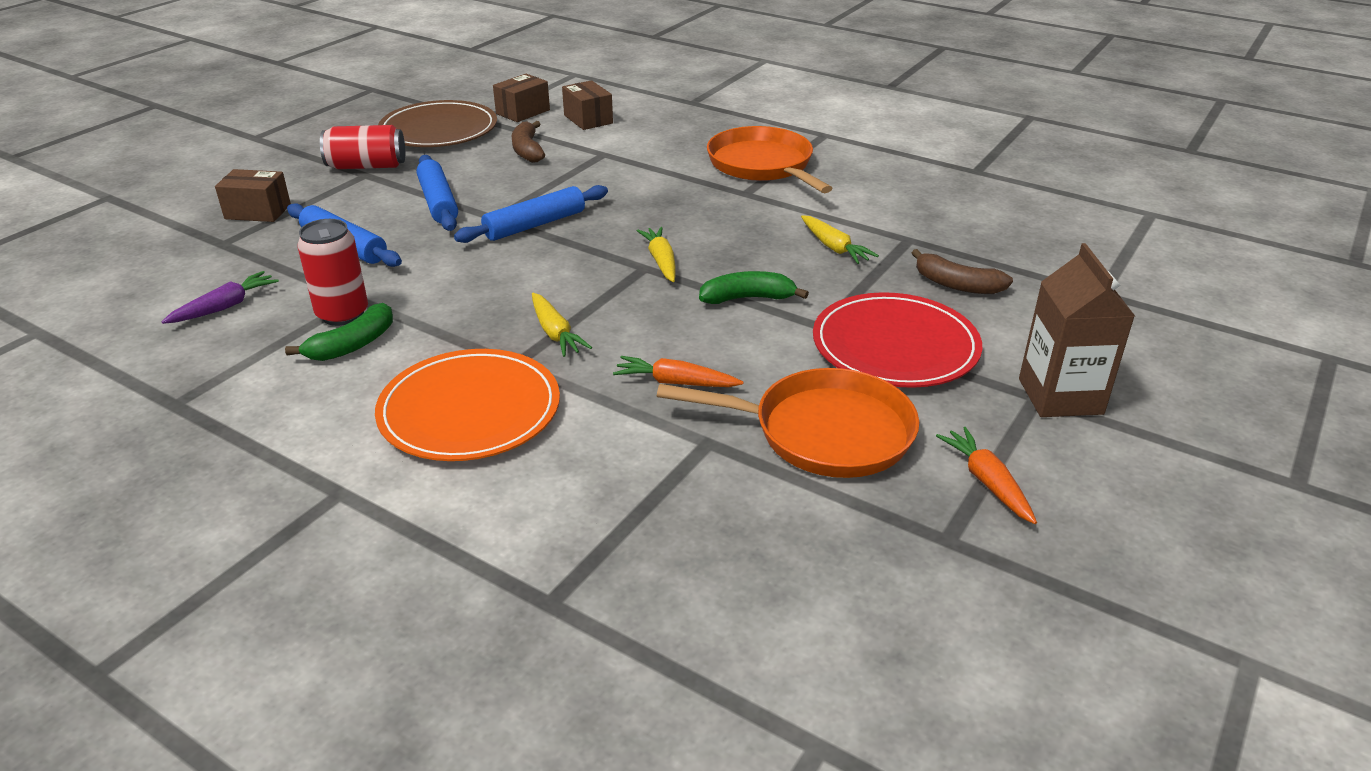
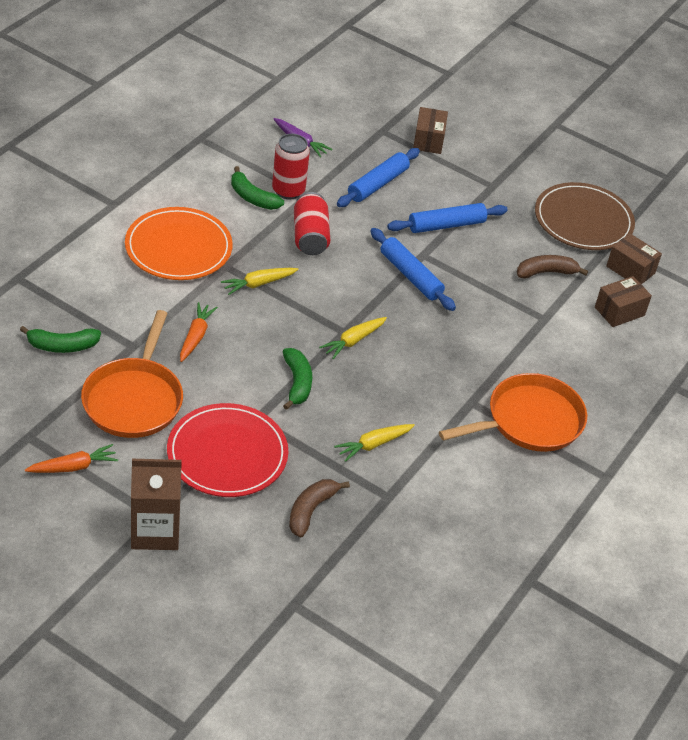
camera: 85 degrees right, 10 degrees up
red can [320,125,405,169] -> red can moved to [294,192,330,255]
yellow carrot [637,227,676,282] -> yellow carrot turned 150 degrees clockwise [319,317,387,359]
none -> green banana [20,326,101,353]

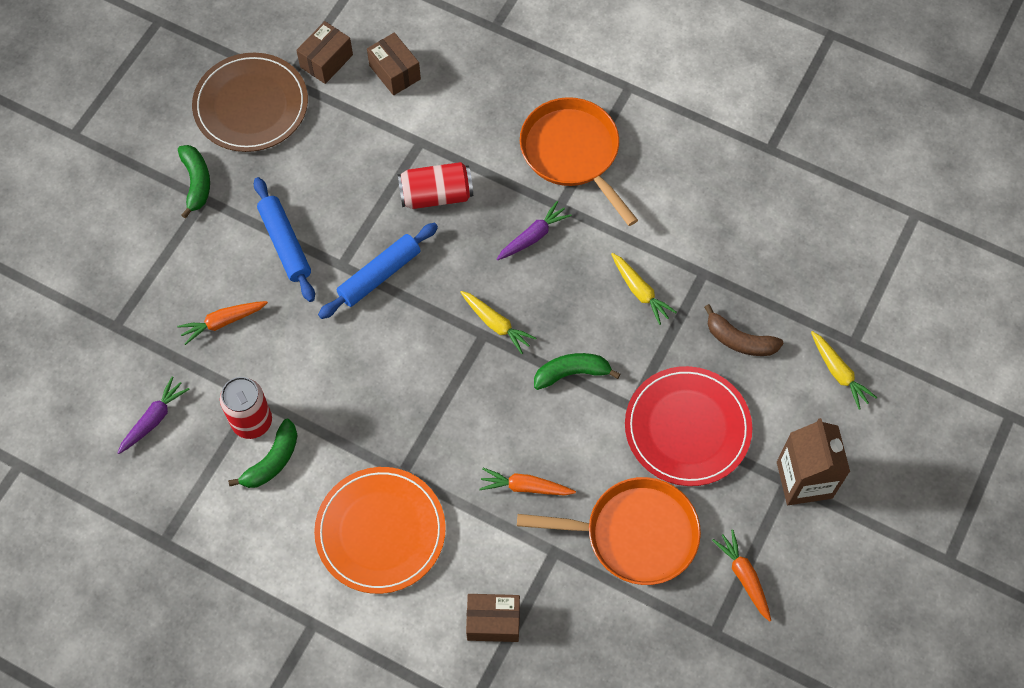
camera: 90 degrees left, 20 degrees up
green banana [20,326,101,353] -> green banana moved to [178,145,210,219]
yellow carrot [221,268,298,295] -> yellow carrot moved to [811,331,877,409]
red can [294,192,330,255] -> red can moved to [398,162,473,209]
blue rolling pin [337,148,420,207] -> orange carrot [177,301,268,345]
brown box [413,107,448,154] -> brown box moved to [466,594,520,642]
brown banana [517,255,588,279] -> none
none -> purple carrot [497,201,572,260]

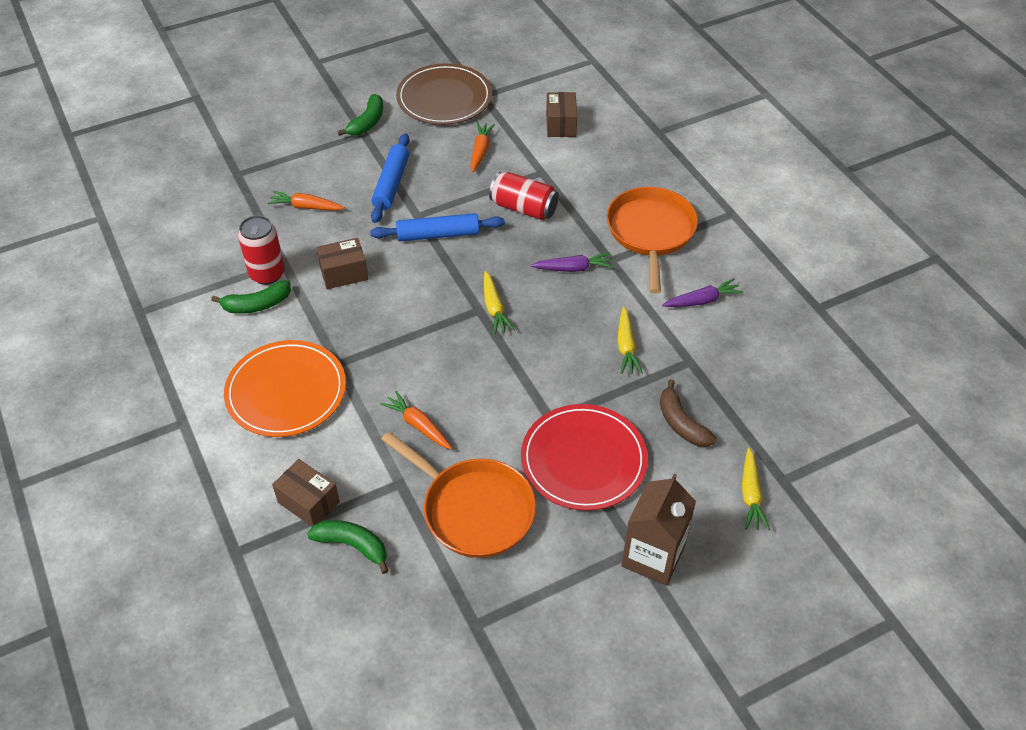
camera: 35 degrees right, 15 degrees down
purple carrot [118,377,189,454] -> purple carrot moved to [662,278,743,307]
brown box [296,21,353,84] -> brown box moved to [316,238,368,289]
green banana [534,353,620,390] -> green banana moved to [307,520,389,574]
orange carrot [712,530,771,622] -> orange carrot moved to [470,122,495,173]

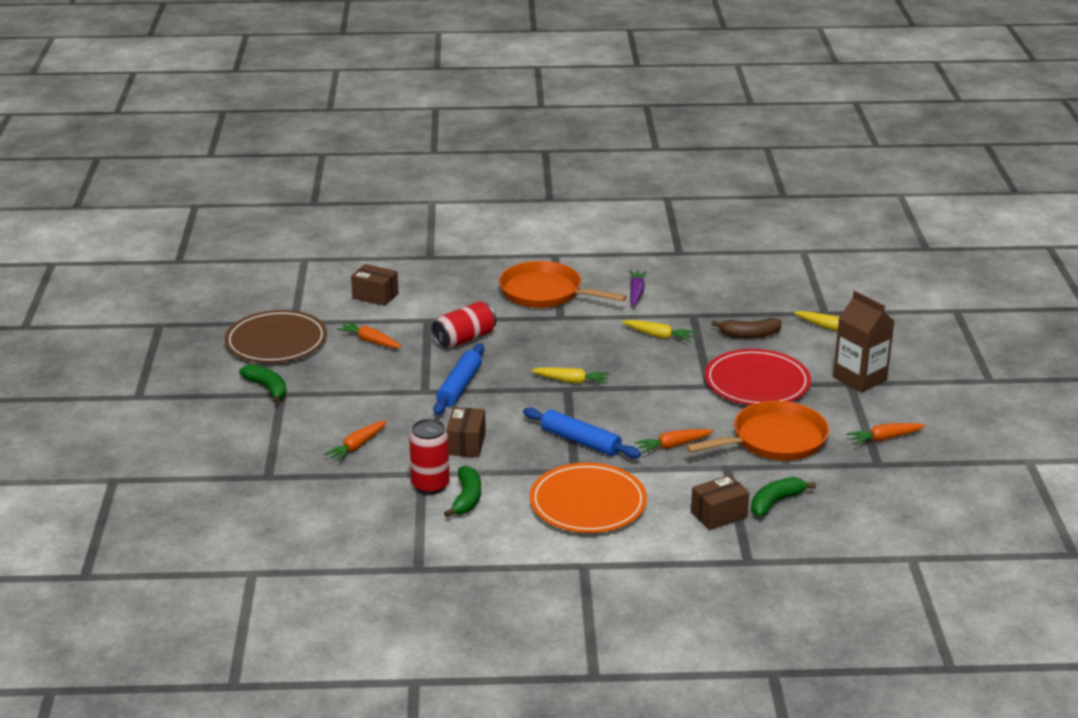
camera: 65 degrees left, 20 degrees down
blue rolling pin [371,133,409,223] -> blue rolling pin moved to [523,407,641,459]
purple carrot [531,252,613,272] -> none
none -> orange carrot [846,423,925,445]

